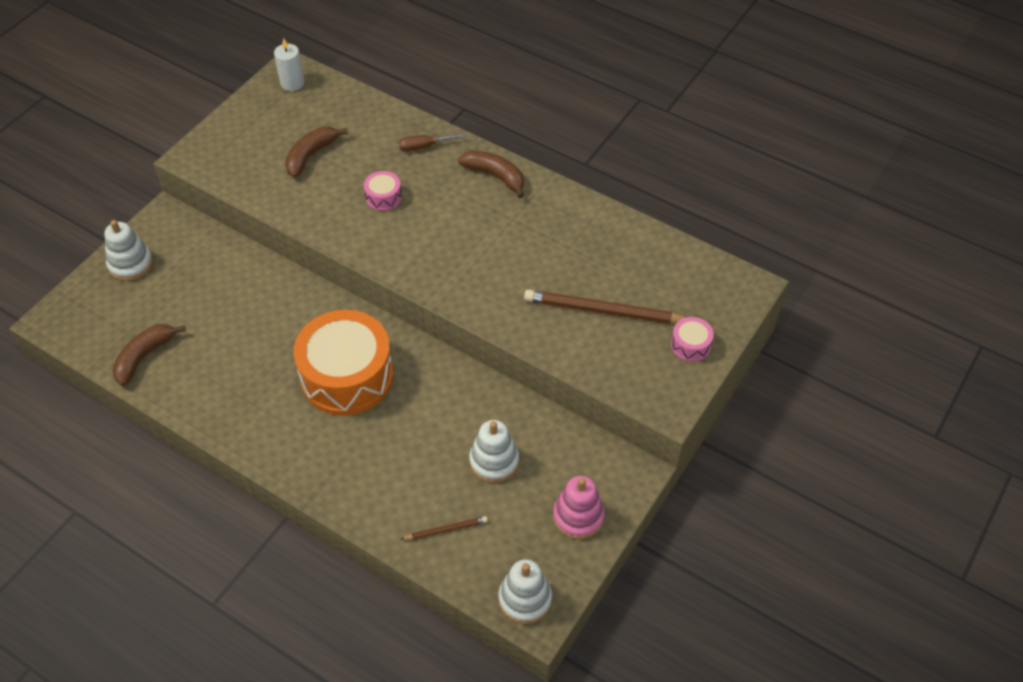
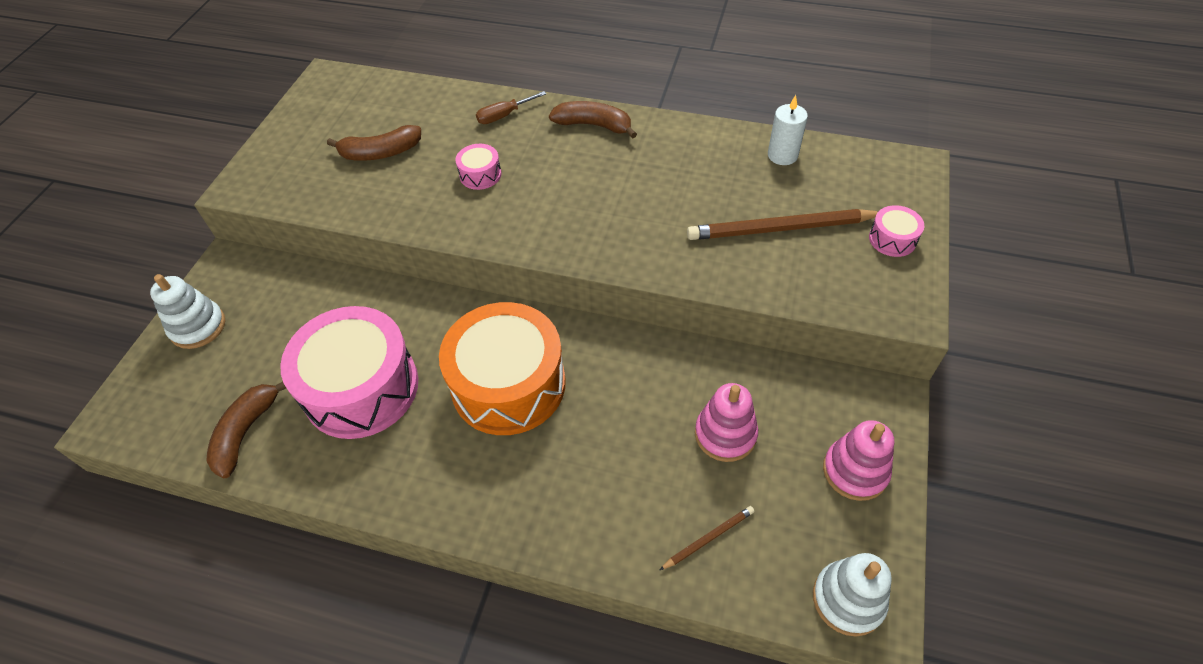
camera: 15 degrees left, 0 degrees up
white candle [274,38,305,91] -> white candle moved to [768,95,808,165]
brown banana [285,126,348,177] -> brown banana turned 120 degrees counterclockwise [327,125,421,161]
white stacking toy [469,420,519,483] -> pink stacking toy [695,383,758,462]
none -> pink drum [280,306,418,439]

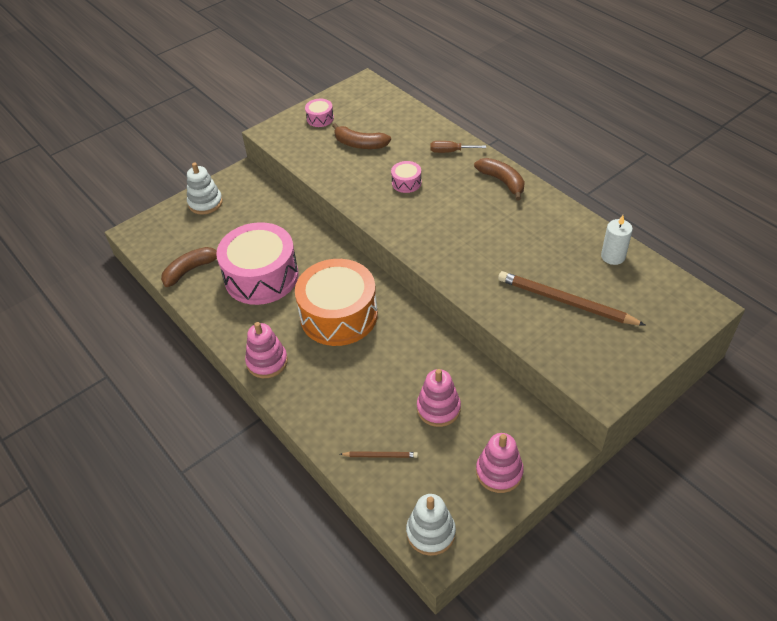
camera: 35 degrees right, 5 degrees down
pink drum [869,205,924,257] -> pink drum moved to [305,99,334,127]
none -> pink stacking toy [245,322,288,378]

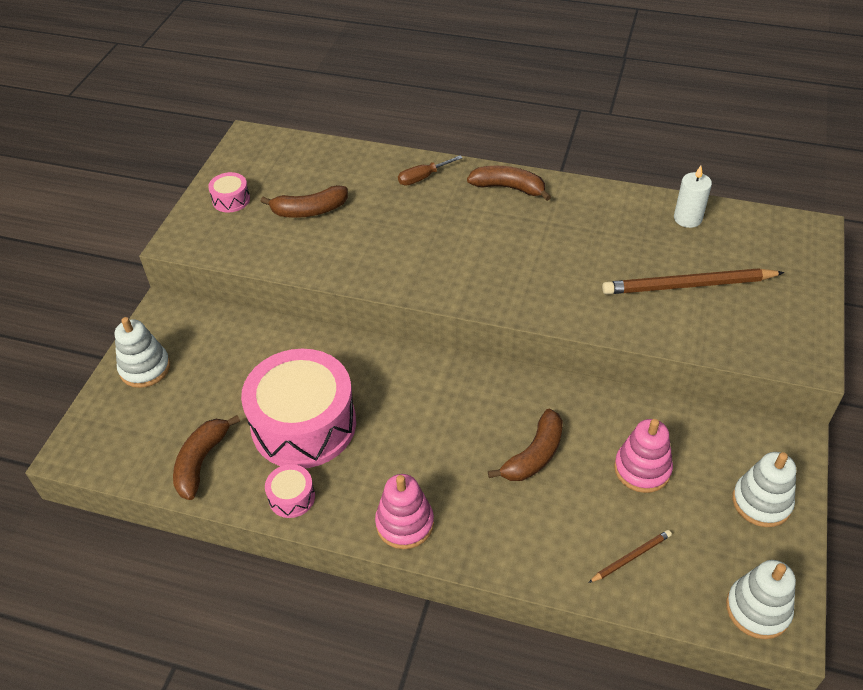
camera: 35 degrees left, 0 degrees up
orange drum [295,259,378,346] -> none
pink drum [391,161,422,193] -> pink drum moved to [265,464,315,518]
pink stacking toy [476,433,524,493] -> white stacking toy [732,452,796,527]
none -> brown banana [488,409,563,481]

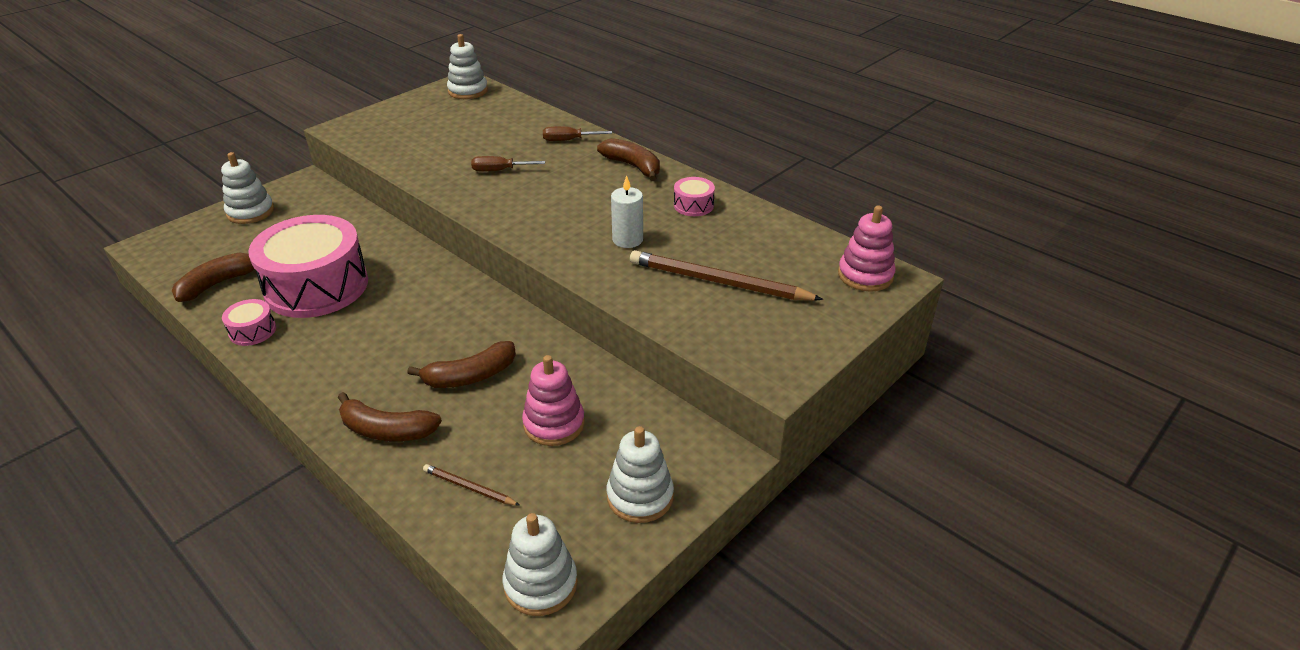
camera: 25 degrees right, 10 degrees down
pink drum [208,172,250,212] -> pink drum moved to [674,177,715,216]
brown banana [260,185,348,218] -> brown banana moved to [338,392,442,441]
pink stacking toy [375,474,434,549] -> pink stacking toy moved to [838,206,896,292]
brown pencil [588,530,672,583] -> brown pencil turned 150 degrees counterclockwise [423,464,520,506]
white candle [674,166,712,228] -> white candle moved to [611,175,643,248]
none -> white stacking toy [447,34,488,99]
none -> brown screwdriver [471,156,545,171]

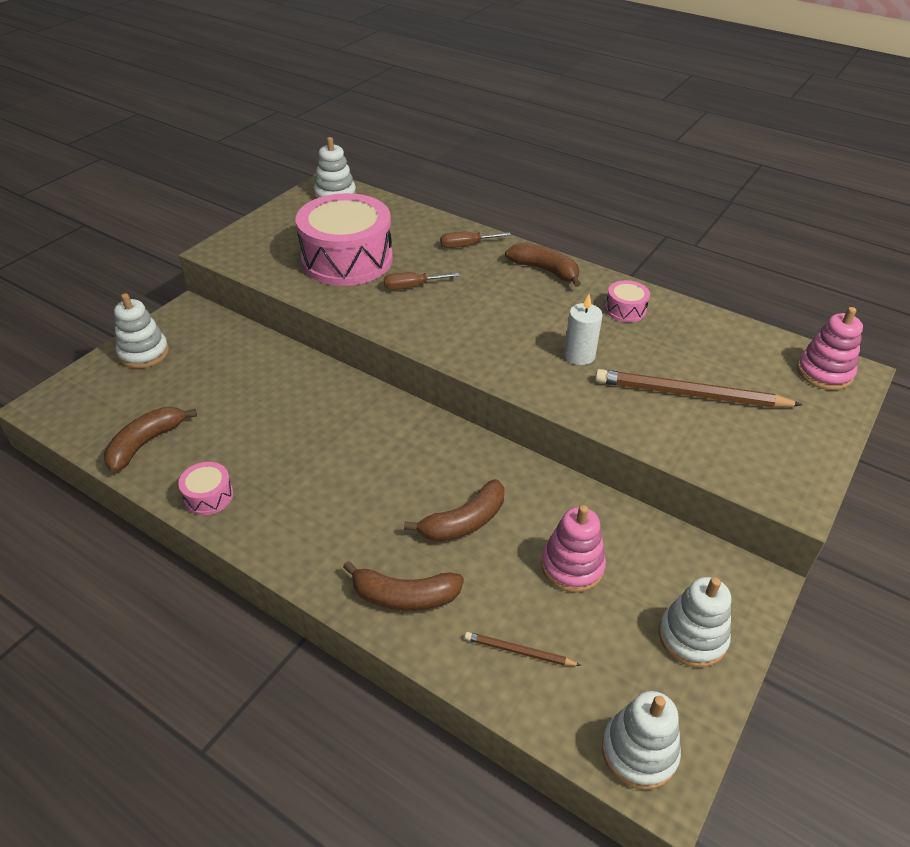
camera: 10 degrees left, 5 degrees up
pink drum [248,215,368,318] -> pink drum moved to [296,193,393,286]

